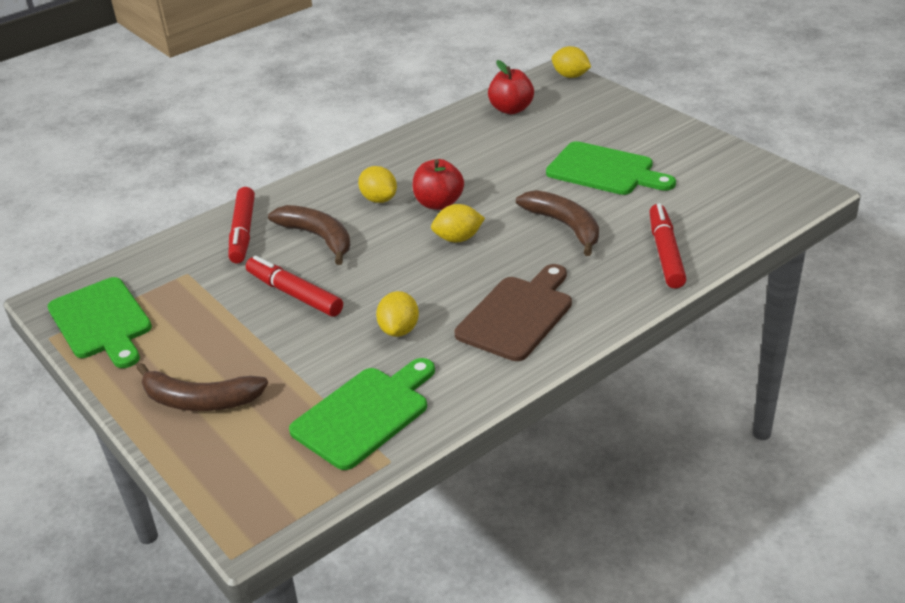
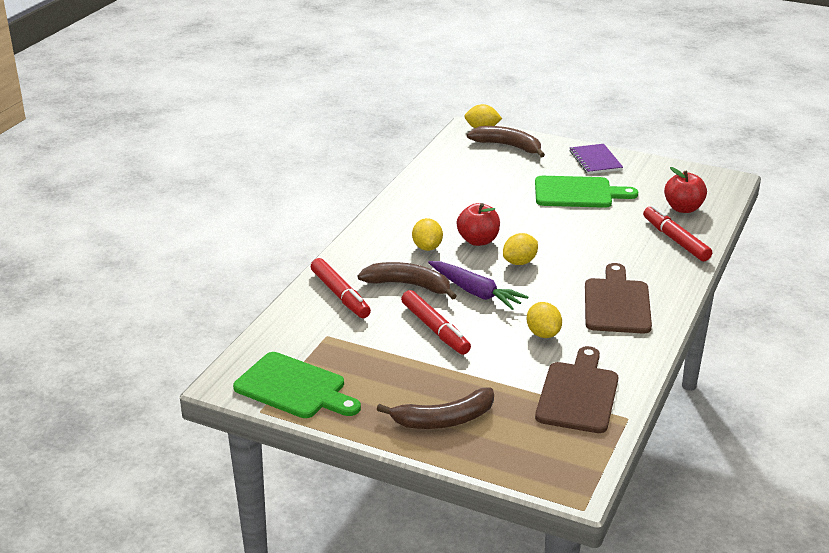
camera: 30 degrees left, 5 degrees down
red marker [246,256,343,317] -> red marker turned 135 degrees counterclockwise [401,290,471,355]
green cutting board [289,358,435,470] -> brown cutting board [535,346,618,433]
yellow lemon [358,166,397,203] -> yellow lemon turned 60 degrees clockwise [412,218,443,251]
red apple [488,60,534,114] -> red apple moved to [664,167,707,213]
brown banana [516,190,599,256] -> brown banana moved to [467,126,545,157]
none -> purple carrot [428,261,528,310]
none -> purple notebook [569,144,623,174]

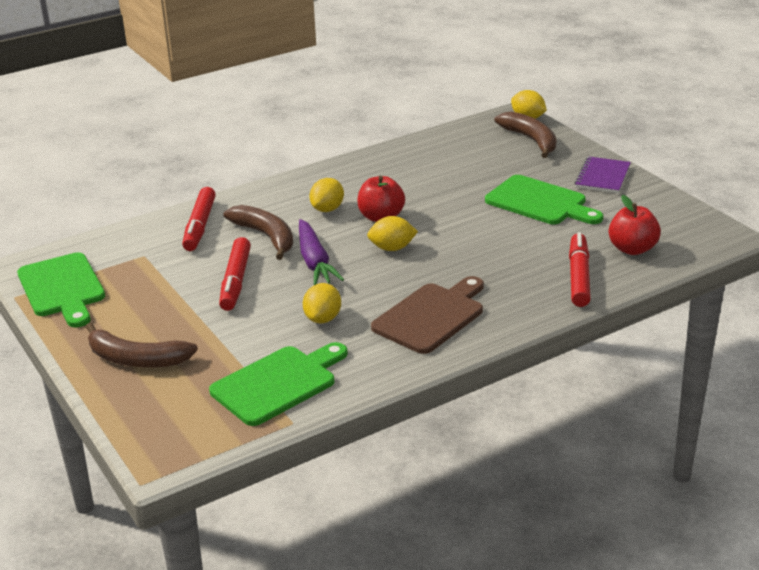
camera: 35 degrees right, 0 degrees up
brown cutting board [535,346,618,433] -> green cutting board [209,342,348,426]

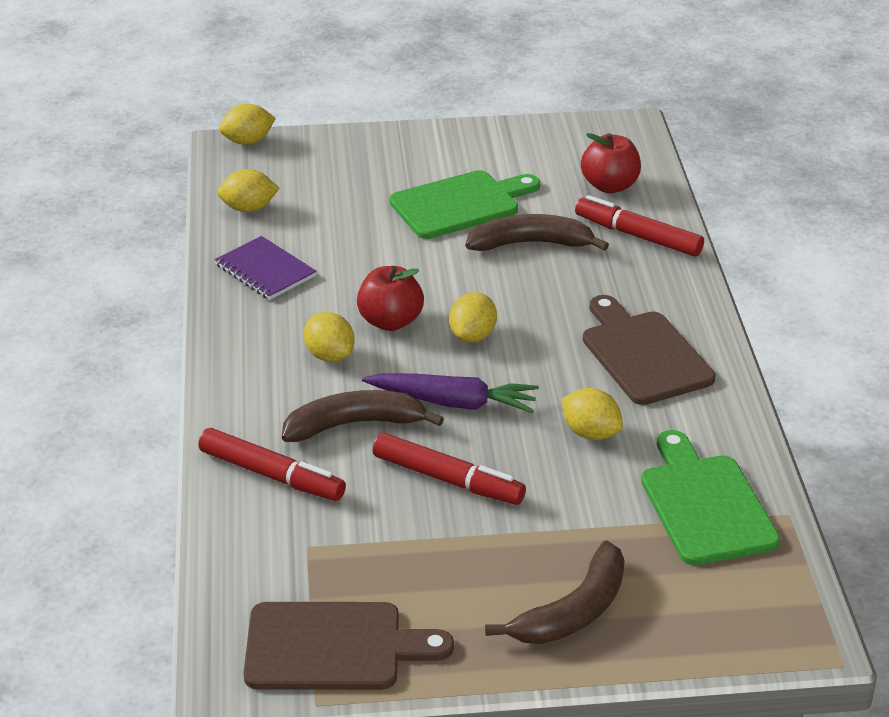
camera: 65 degrees left, 5 degrees up
green cutting board [17,252,105,327] -> brown cutting board [244,602,454,690]
brown banana [494,112,557,158] -> brown banana moved to [466,214,609,251]
purple notebook [575,156,631,193] -> purple notebook moved to [215,236,317,300]
none -> yellow lemon [217,169,279,212]

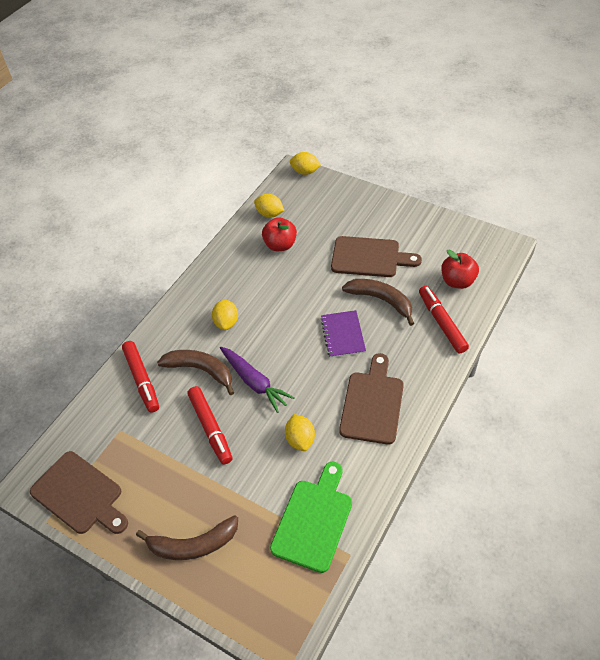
camera: 40 degrees right, 15 degrees up
purple notebook [215,236,317,300] -> purple notebook moved to [320,310,366,358]
red apple [357,266,424,331] -> red apple moved to [262,217,297,251]
green cutting board [390,170,540,239] -> brown cutting board [331,236,422,277]
yellow lemon [449,292,497,342] -> none

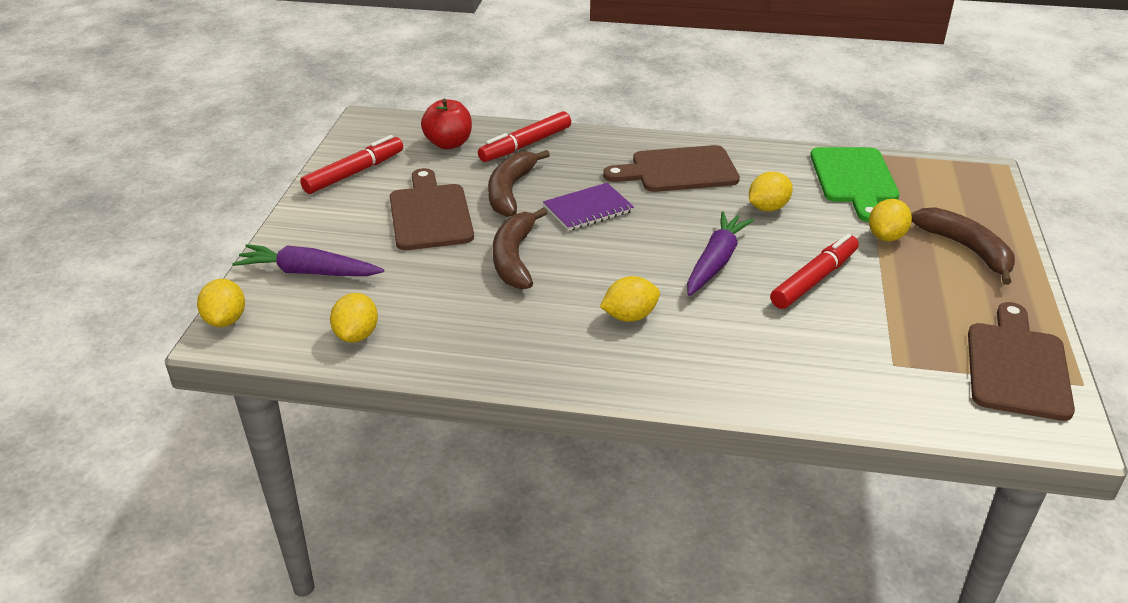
camera: 115 degrees left, 15 degrees down
red marker [122,341,159,412] -> red marker moved to [300,135,403,194]
brown banana [157,350,234,395] -> brown banana moved to [493,207,548,289]
red apple [262,217,297,251] -> none
green cutting board [270,462,352,573] -> green cutting board turned 90 degrees counterclockwise [810,147,899,222]
none -> purple carrot [232,244,384,276]
none -> yellow lemon [869,199,912,241]

